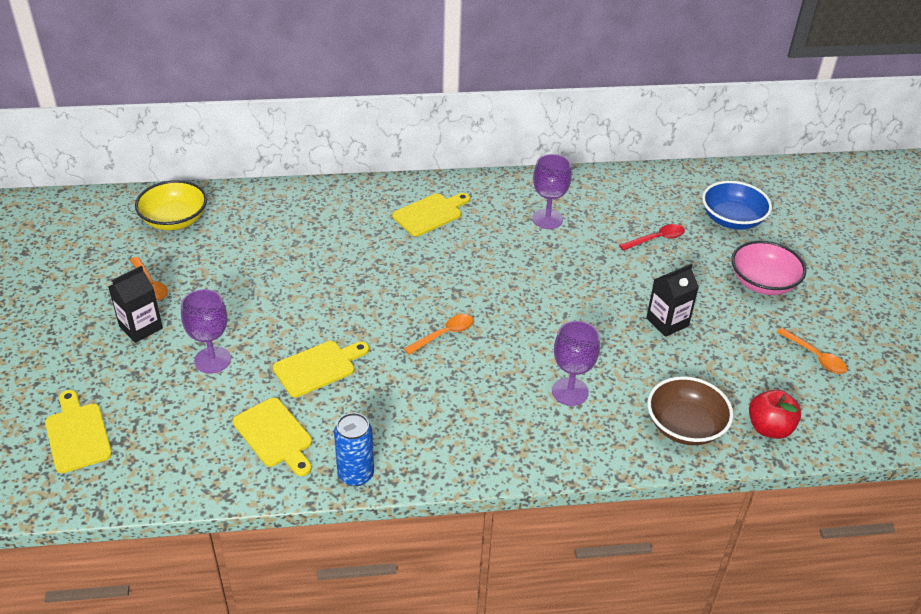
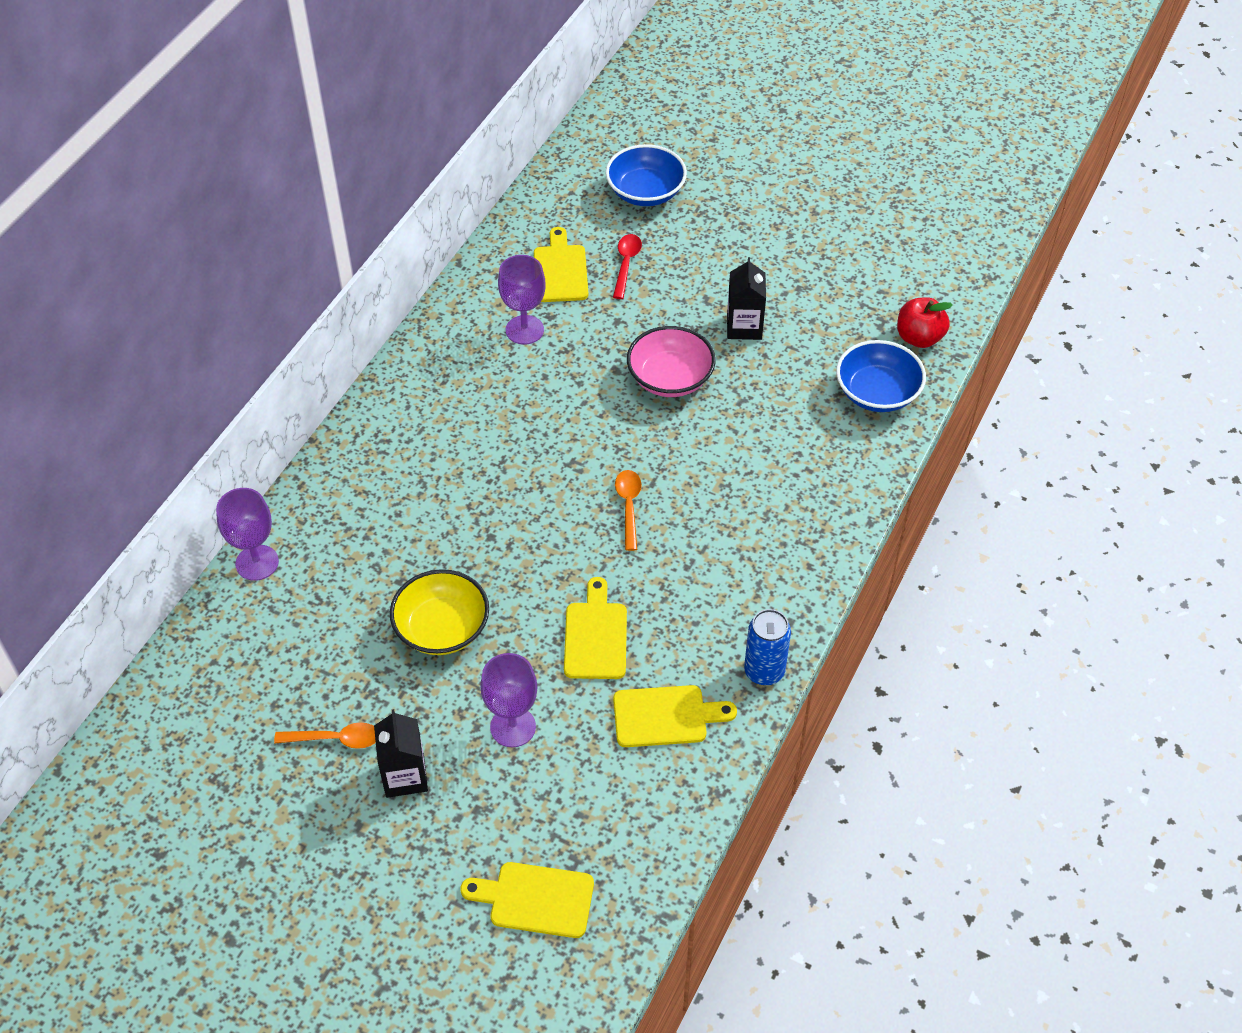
camera: 55 degrees left, 10 degrees up
yellow bowl [135,180,207,230] -> yellow bowl moved to [390,569,489,655]
yellow cutting board [392,193,470,237] -> yellow cutting board moved to [534,227,588,302]
purple goblet [552,321,600,406] -> purple goblet moved to [216,488,279,581]
brown bowl [648,376,733,445] -> blue bowl [836,340,926,412]
pink bowl [731,241,806,295] -> pink bowl moved to [627,326,716,397]
orange spoon [777,328,847,374] -> none

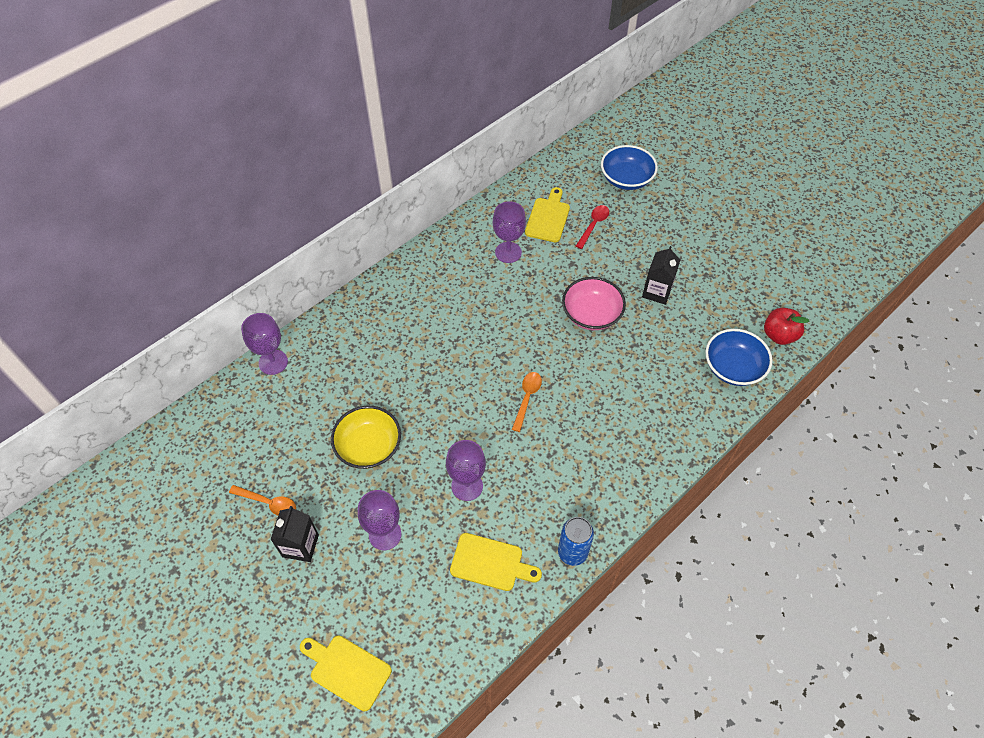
camera: 20 degrees right, 5 degrees up
yellow cutting board [564,577,627,679] -> purple goblet [446,440,486,501]

